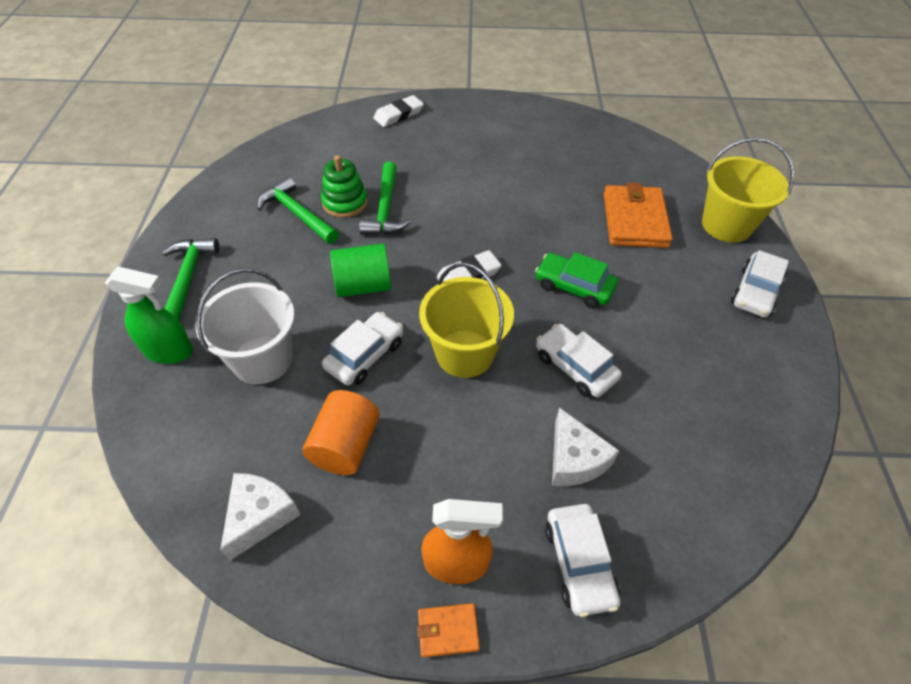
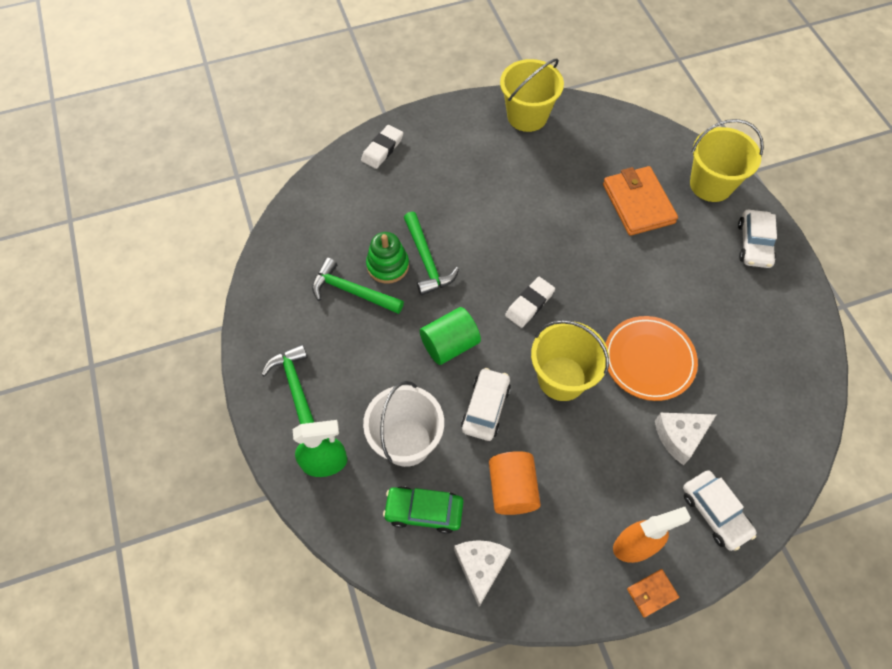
camera: 20 degrees left, 10 degrees up
green car [535,252,618,308] -> green car moved to [383,486,464,534]
white car [536,324,622,397] -> orange plate [605,316,698,401]
white cheese [552,407,619,486] -> white cheese turned 105 degrees clockwise [655,413,716,465]
none -> yellow bucket [500,59,564,132]

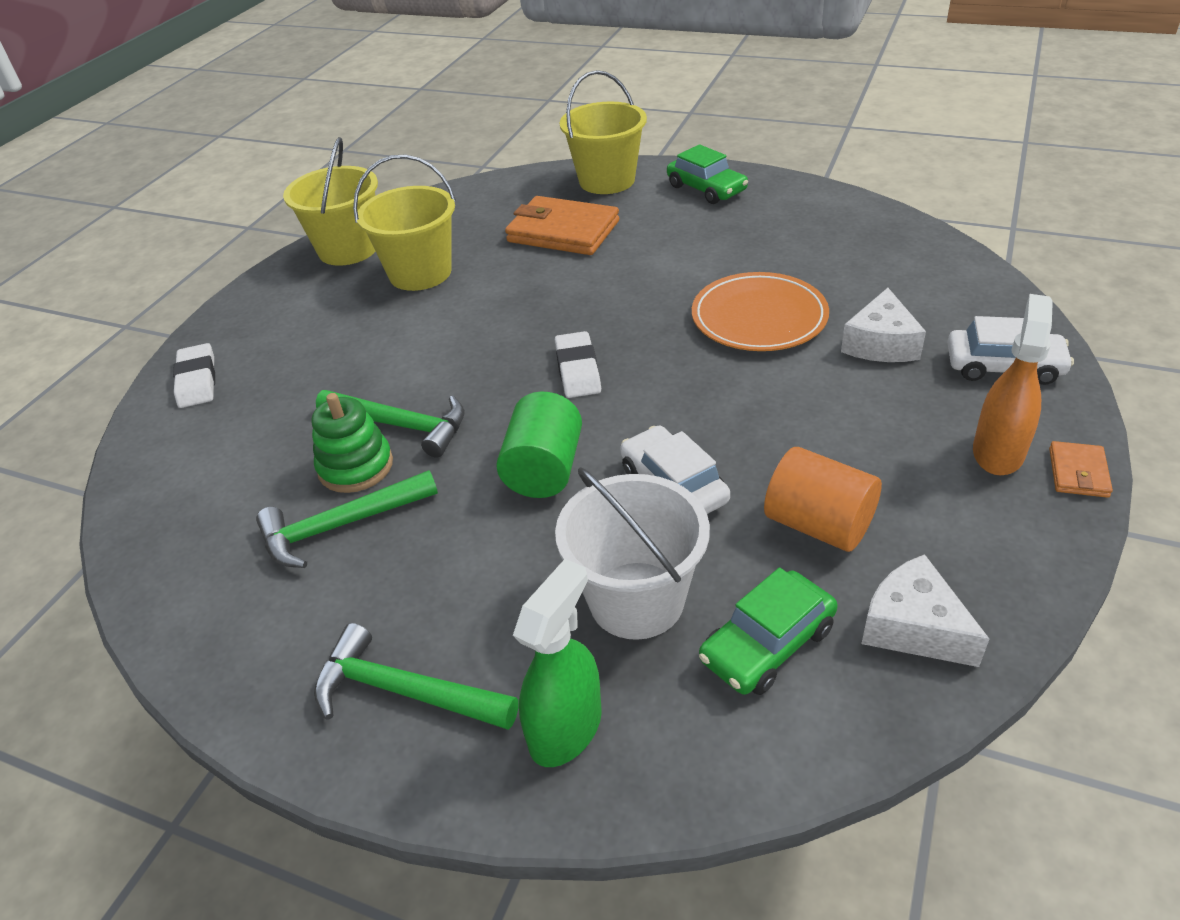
camera: 45 degrees left, 20 degrees down
yellow bucket [531,320,609,401] -> yellow bucket moved to [353,154,456,291]
white car [738,210,777,268] -> green car [667,144,748,204]

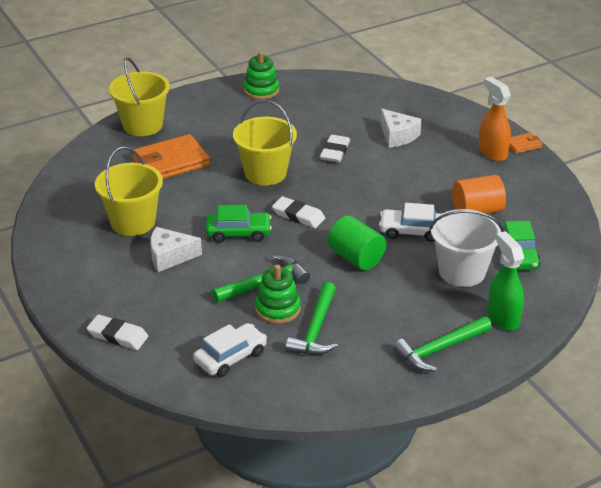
camera: 55 degrees left, 5 degrees down
yellow bucket [283,137,378,266] -> yellow bucket moved to [233,100,297,185]
green car [667,144,748,204] -> green car moved to [206,205,272,243]
orange plate [692,272,829,351] -> white eraser [320,135,350,162]
white cheese [861,554,989,667] -> white cheese moved to [151,227,202,272]
white car [947,316,1074,385] -> white car moved to [193,323,267,377]
orange wallet [1049,441,1113,498] -> orange wallet turned 75 degrees counterclockwise [510,132,542,154]
none -> green stacking toy [243,51,279,100]

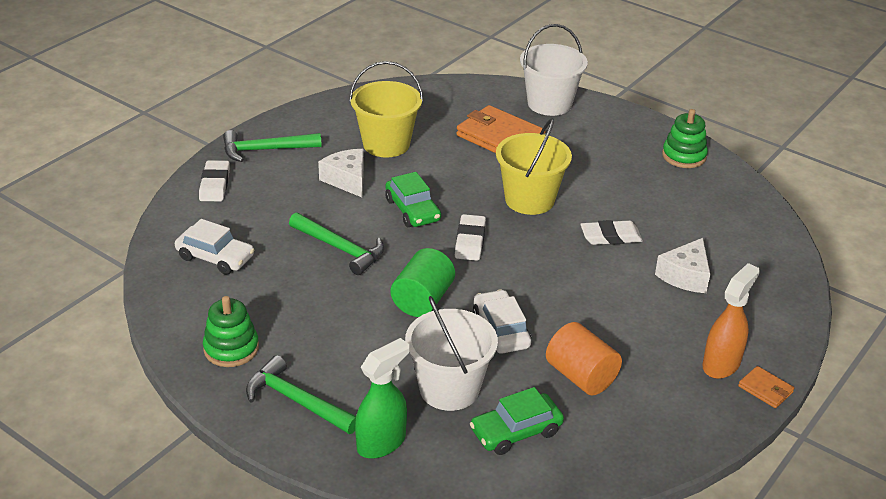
camera: 65 degrees right, 0 degrees up
yellow bucket [109,57,170,136] -> white bucket [520,24,588,116]
green stacking toy [255,265,301,324] -> green stacking toy moved to [203,296,259,367]
green hammer [285,282,338,355] -> green hammer moved to [223,130,322,162]

